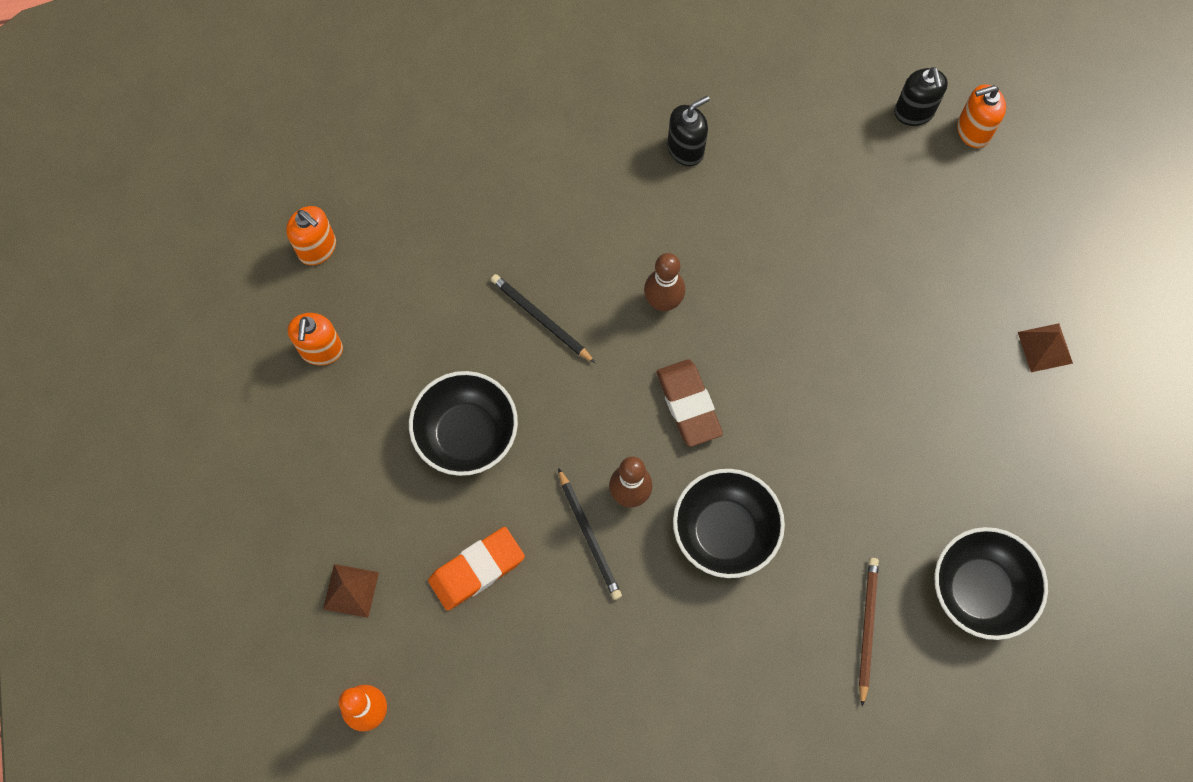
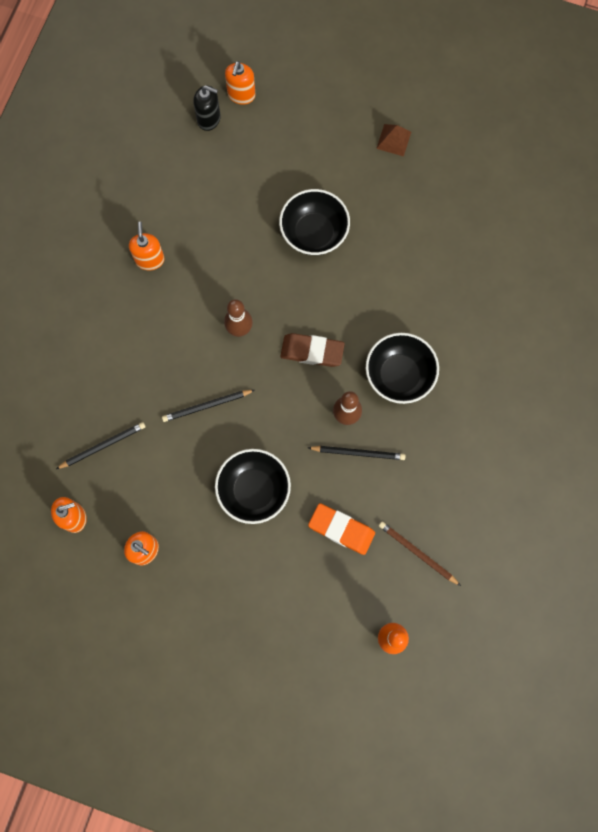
camera: 60 degrees left, 5 degrees up
brown pyramid [323,564,379,618] -> none
orange eraser [428,527,525,611] -> orange eraser turned 60 degrees counterclockwise [308,503,375,555]
black soap dispenser [667,96,710,166] -> orange soap dispenser [129,222,164,270]
brown pencil [859,558,879,707] -> brown pencil moved to [379,521,461,586]
black bowl [935,527,1048,640] -> black bowl moved to [279,189,350,255]
none -> black pencil [56,422,145,469]

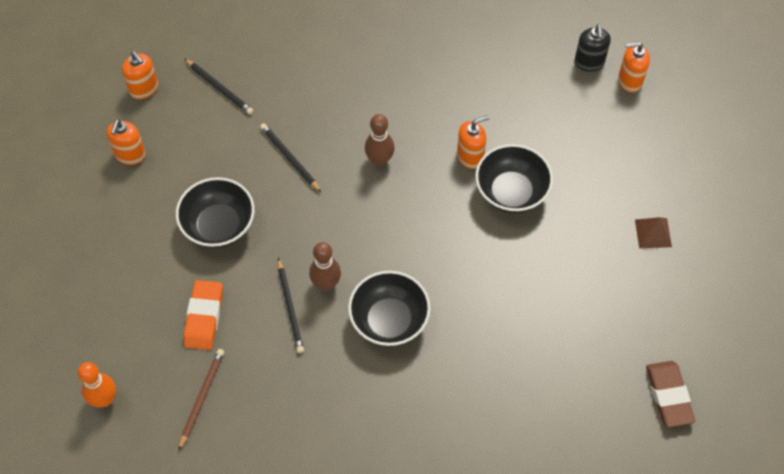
camera: 70 degrees right, 15 degrees down
orange soap dispenser [129,222,164,270] -> orange soap dispenser moved to [457,115,489,169]
brown eraser [280,333,345,367] -> brown eraser moved to [646,361,695,427]

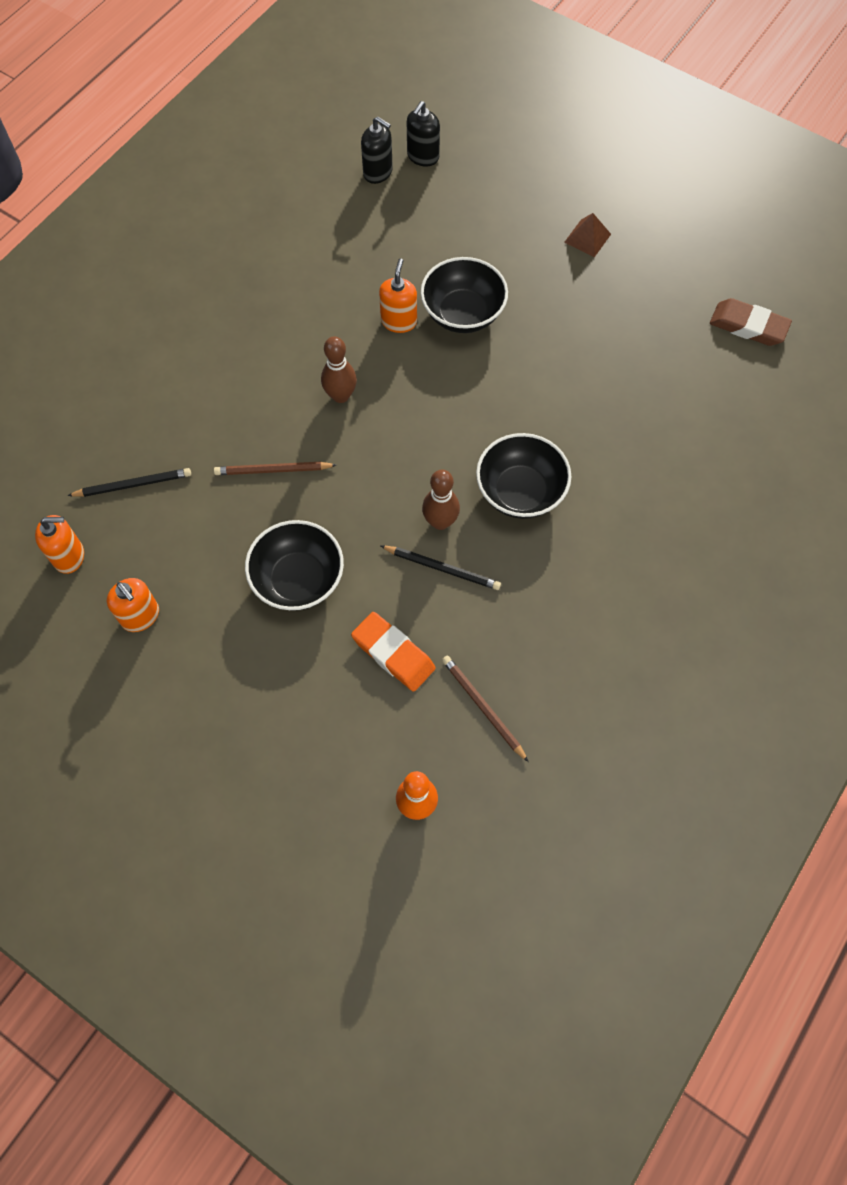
camera: 55 degrees left, 5 degrees up
black pencil [260,123,321,192] -> brown pencil [214,462,336,475]
orange soap dispenser [618,42,650,93] -> black soap dispenser [407,101,440,167]

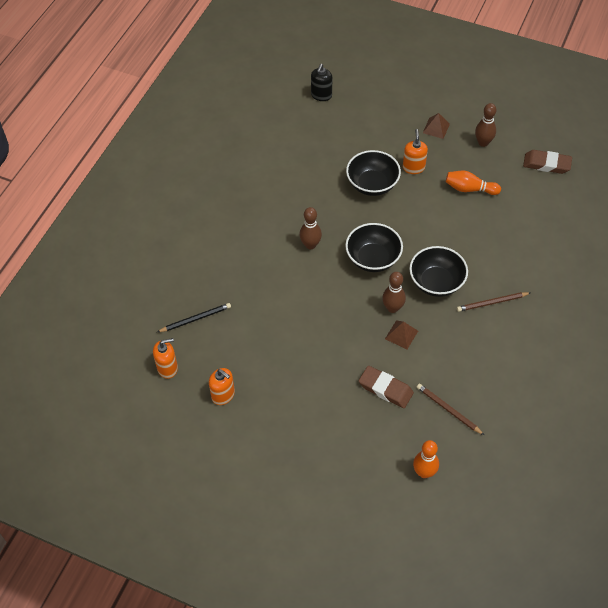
camera: 10 degrees left, 10 degrees down
brown pencil [214,462,336,475] -> brown pencil moved to [457,292,530,312]
black bowl [245,520,344,611] -> black bowl moved to [345,223,403,272]
orange eraser [351,612,436,691] -> brown eraser [359,366,414,408]
black soap dispenser [361,117,393,184] -> none
orange soap dispenser [379,258,417,333] -> orange soap dispenser moved to [403,129,428,174]
black pencil [381,546,501,590] -> brown pyramid [385,321,418,349]
none -> orange bowling pin [446,170,501,195]
none -> brown bowling pin [475,103,496,147]

